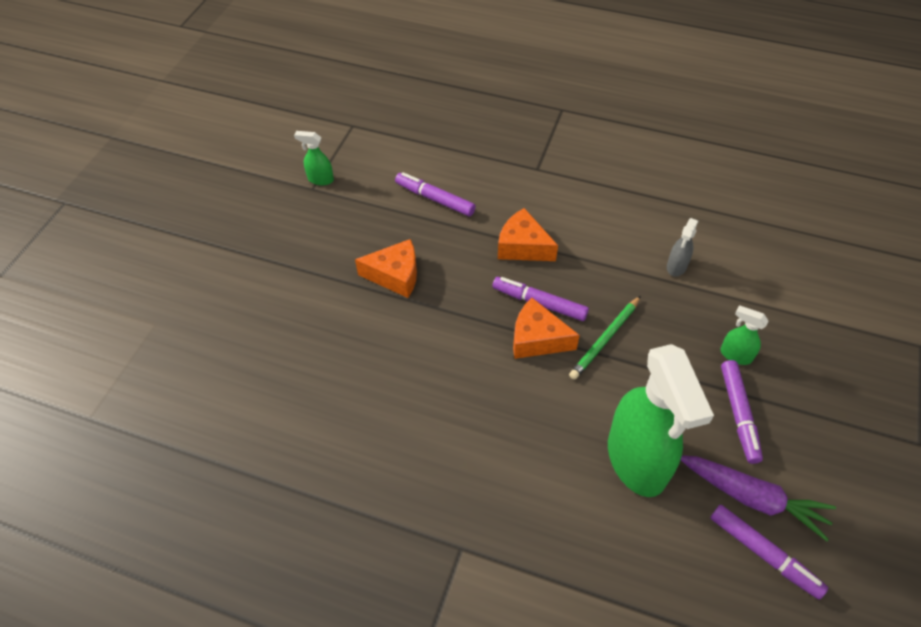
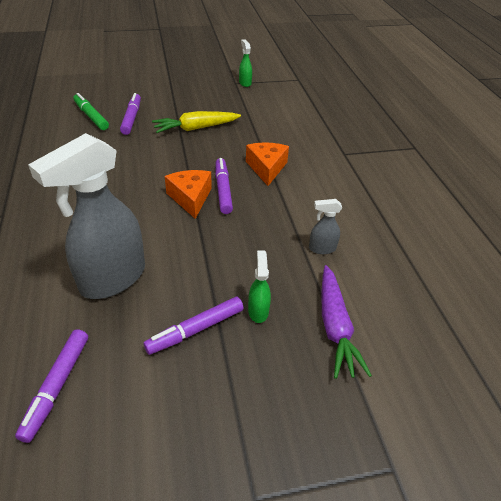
camera: 55 degrees right, 10 degrees down
orange cheese [355,239,417,298] -> yellow carrot [152,111,241,133]
purple marker [395,172,476,217] -> purple marker moved to [120,93,141,135]
green pencil [569,296,641,380] -> none
green spray bottle [608,344,714,497] -> grey spray bottle [28,133,145,299]
purple carrot [681,455,836,541] -> purple carrot moved to [321,265,372,379]
none -> green marker [73,93,109,130]

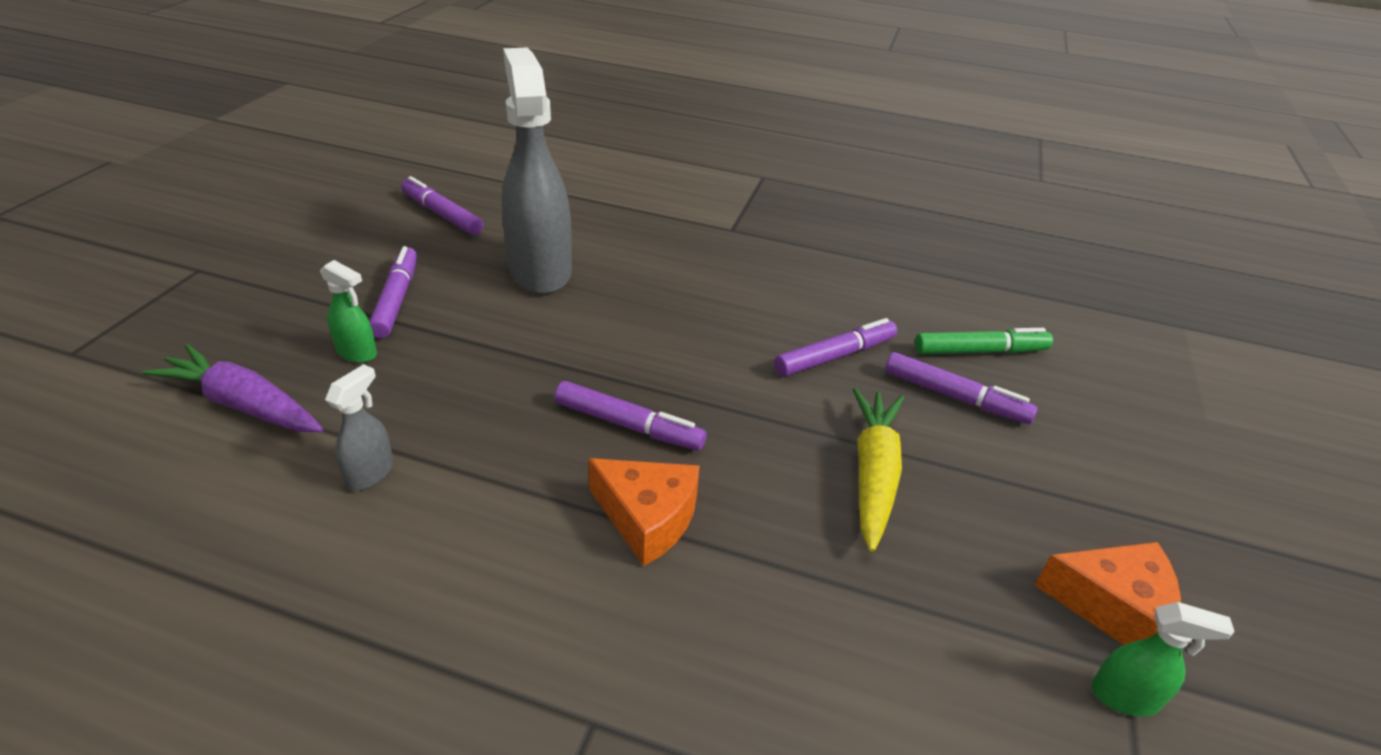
camera: 120 degrees right, 5 degrees down
orange cheese [165,170,212,219] -> orange cheese moved to [1035,542,1181,645]
none -> purple marker [775,318,897,377]

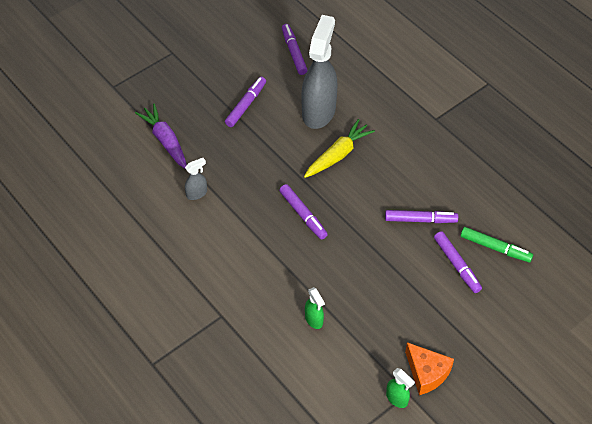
camera: 35 degrees right, 15 degrees up
green spray bottle [320,260,377,363] -> green spray bottle moved to [305,287,325,329]
orange cheese [588,458,700,566] -> none
yellow carrot [852,388,904,552] -> yellow carrot moved to [304,119,375,178]

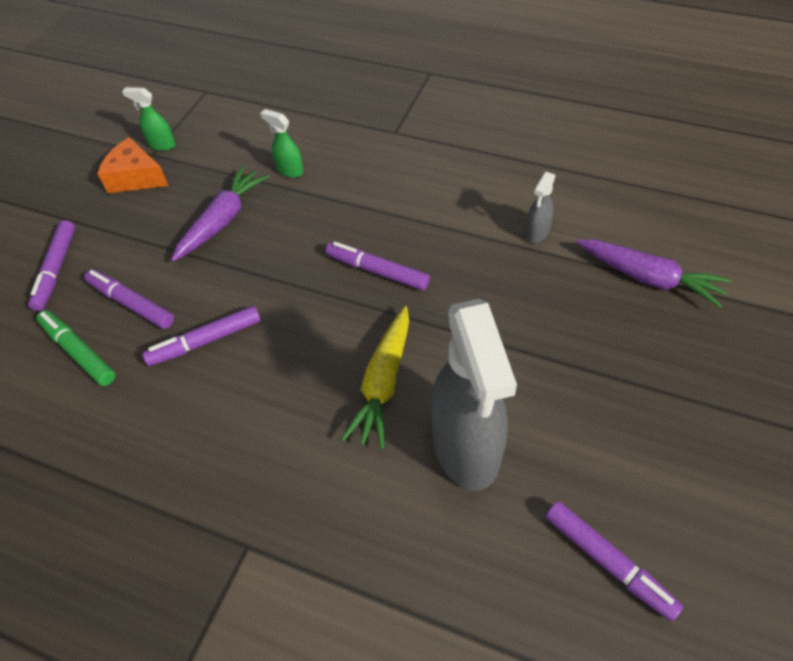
camera: 155 degrees right, 0 degrees up
purple marker [225,77,266,127] -> purple marker moved to [28,220,75,311]
green marker [461,227,533,262] -> green marker turned 45 degrees clockwise [36,310,116,386]
none -> purple carrot [171,166,269,261]

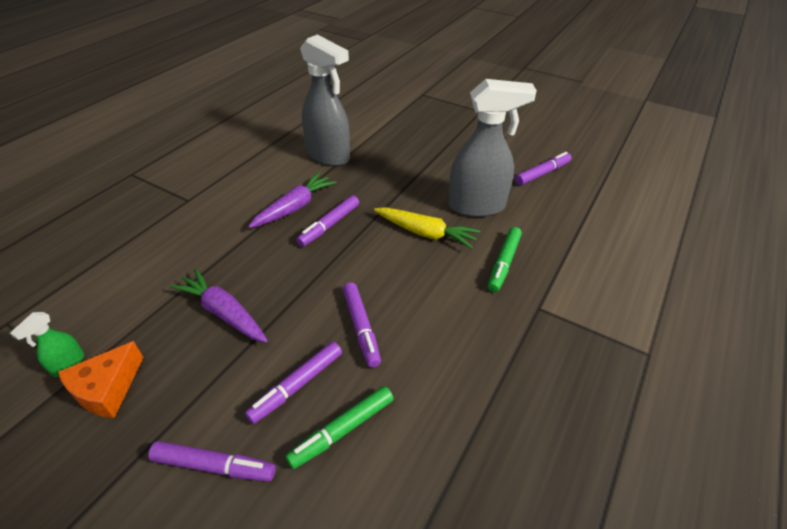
camera: 85 degrees left, 10 degrees down
green spray bottle [260,109,304,178] -> none
grey spray bottle [525,172,556,243] -> grey spray bottle [300,35,350,167], size x2.35
purple carrot [576,239,731,308] -> purple carrot moved to [248,173,337,228]
none -> green marker [488,227,522,292]

